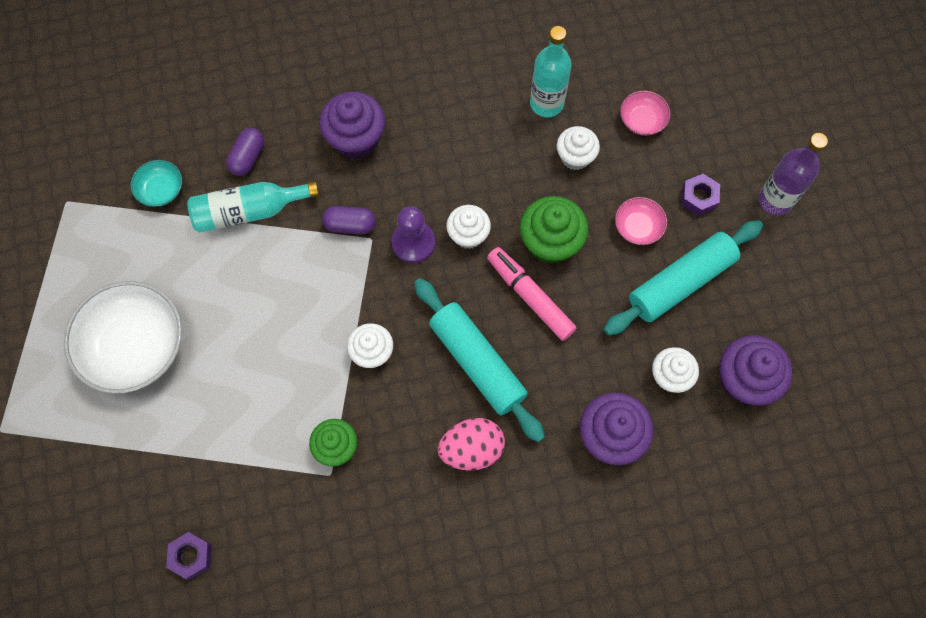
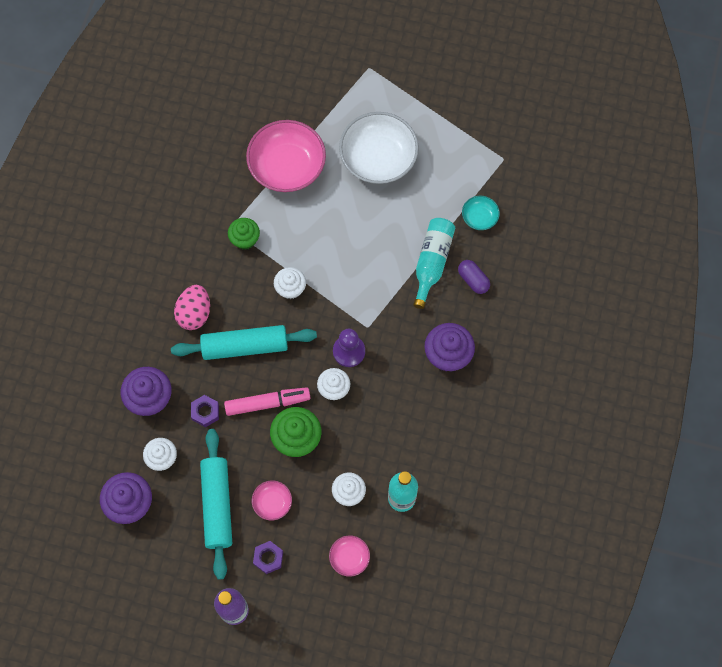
camera: 120 degrees right, 0 degrees up
purple nut [166,532,212,580] -> purple nut moved to [191,395,219,427]
purple capsule [322,206,376,234] -> none
none -> pink bowl [246,120,326,192]

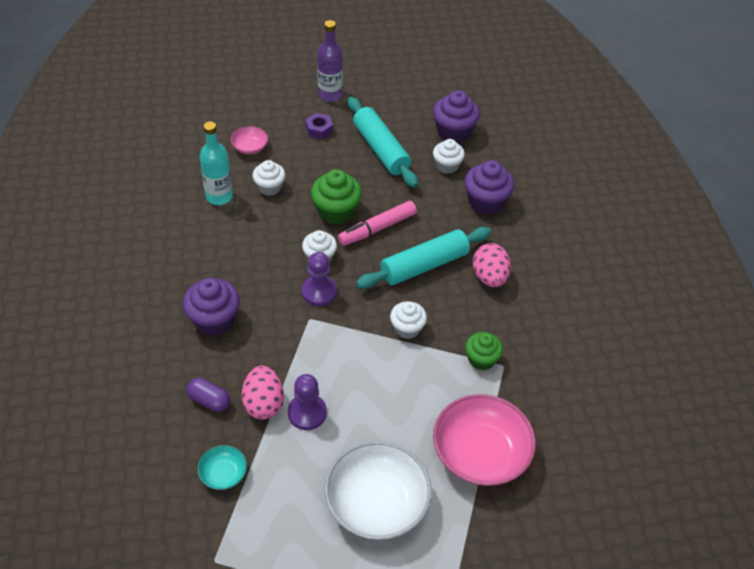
camera: 155 degrees right, 20 degrees down
purple nut [191,395,219,427] -> none
pink bowl [252,480,292,521] -> none
turquoise bottle [413,218,456,309] -> pink egg [242,366,284,420]
none -> purple pawn [288,374,327,430]

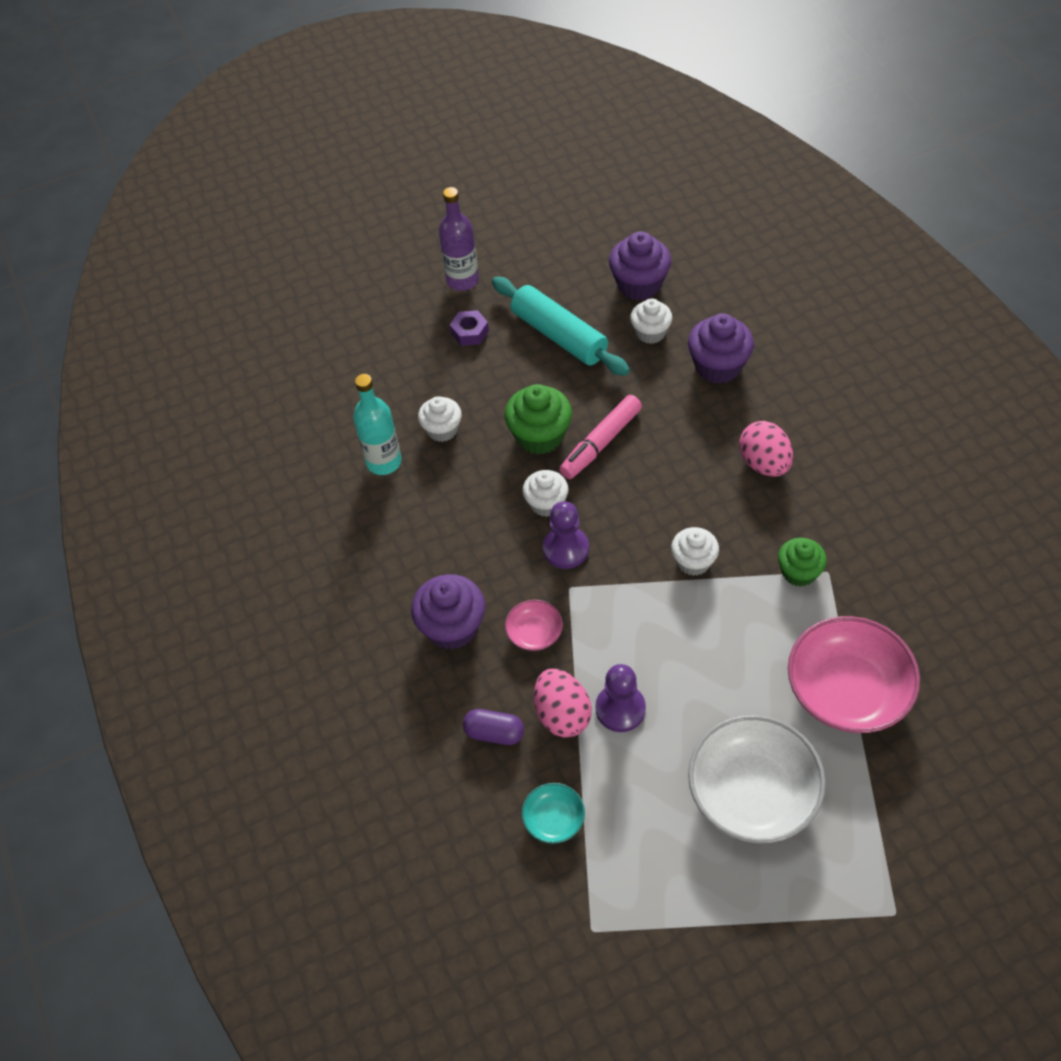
camera: 10 degrees left, 5 degrees up
pink bowl [231,126,268,154] -> pink bowl moved to [505,600,563,651]
turquoise rolling pin [356,227,491,289] -> none

